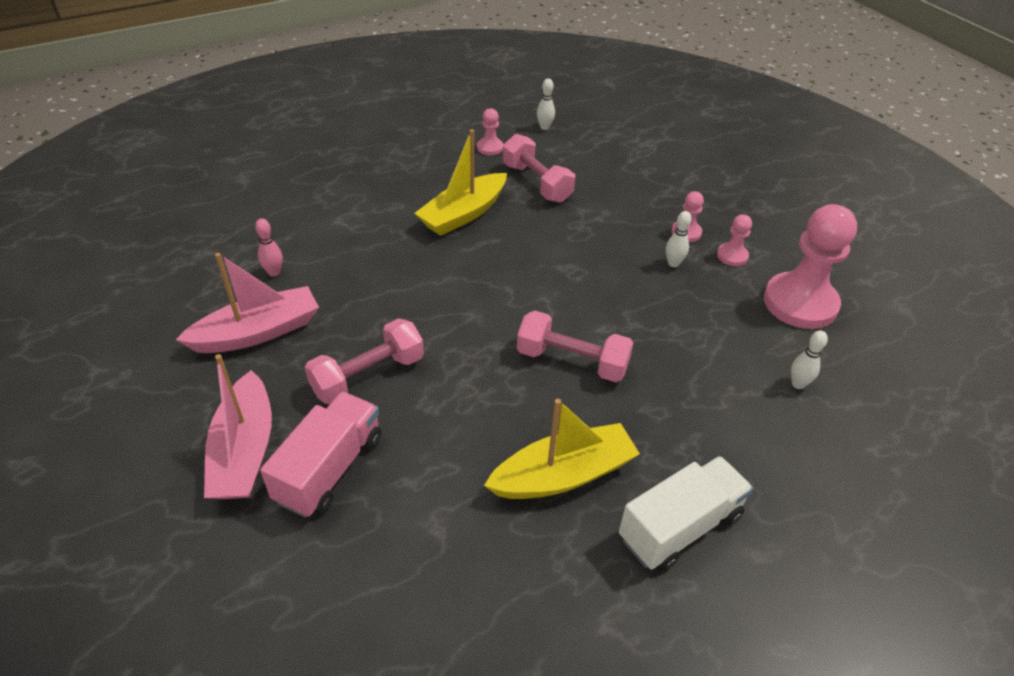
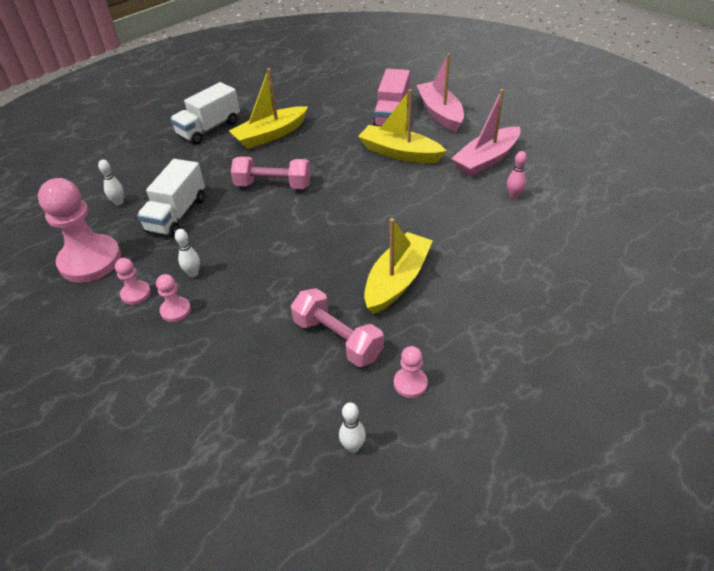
camera: 170 degrees right, 0 degrees up
pink dumbbell [305,318,424,404] -> yellow boat [358,89,446,163]
none -> white truck [137,159,205,237]

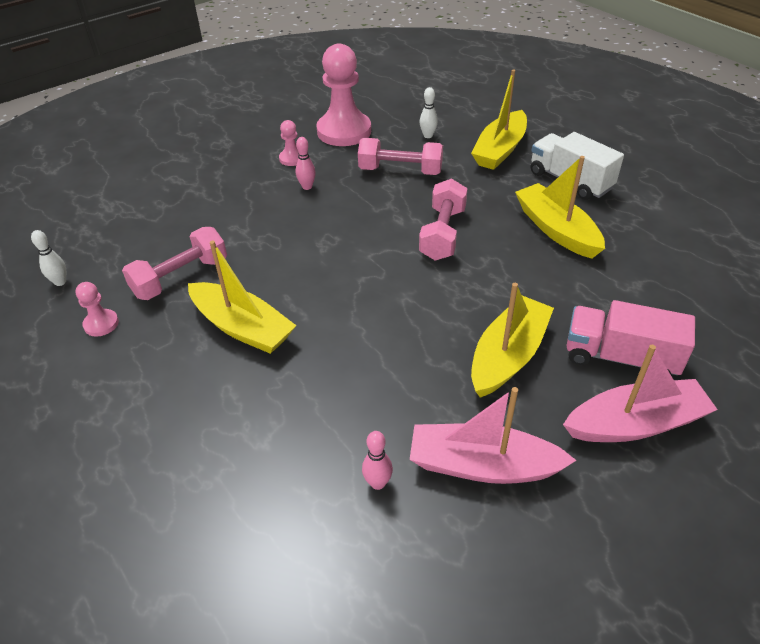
camera: 95 degrees right, 0 degrees up
white truck [137,159,205,237] -> pink dumbbell [358,138,443,175]
pink pawn [156,274,191,322] -> none
white bowling pin [175,229,200,277] -> pink bowling pin [296,137,316,190]
pink boat [451,89,520,176] -> pink boat turned 45 degrees counterclockwise [410,387,577,484]
none -> yellow boat [471,69,527,170]

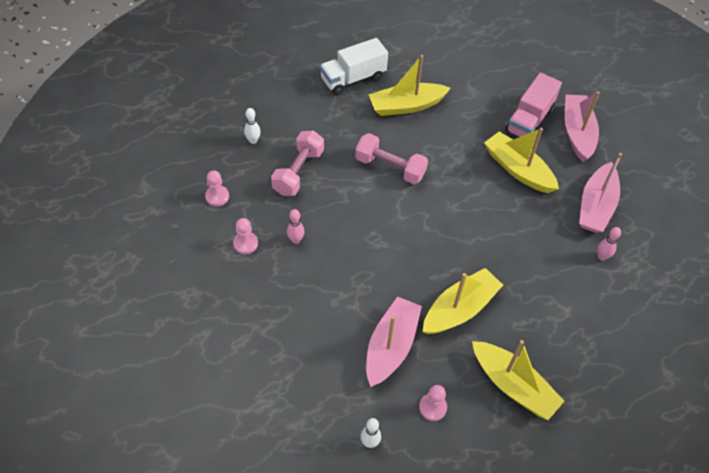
camera: 80 degrees left, 10 degrees up
pink dumbbell [122,227,227,300] -> pink boat [366,296,422,387]
pink pawn [316,43,371,146] -> pink pawn [205,170,229,206], size x0.45
yellow boat [471,69,527,170] -> yellow boat moved to [472,340,564,420]

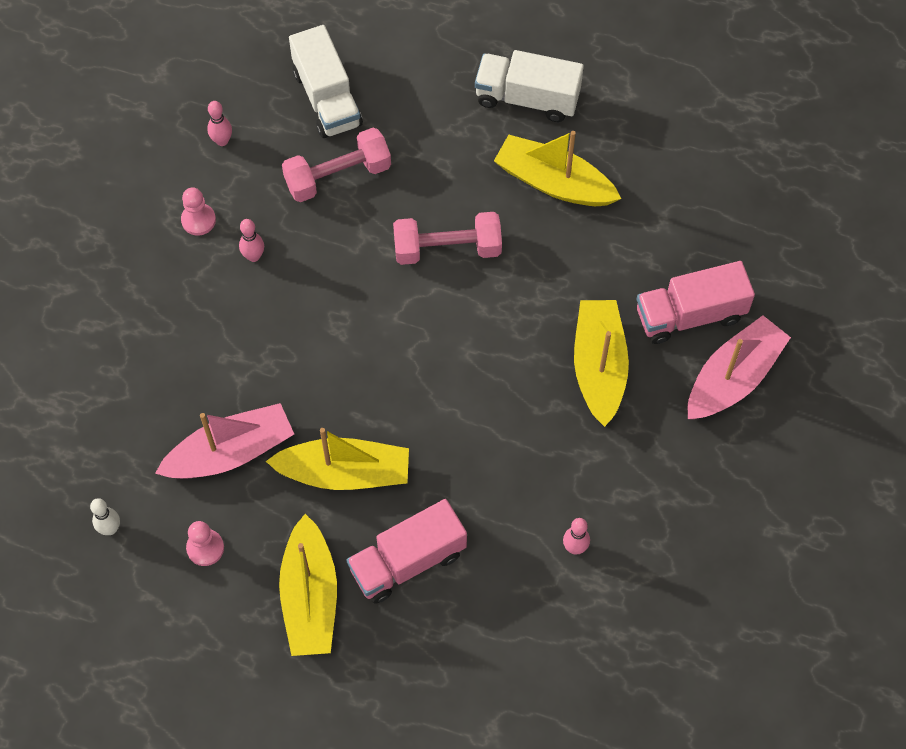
camera: 45 degrees right, 10 degrees up
pink pawn [205,170,229,206] -> pink bowling pin [207,101,232,146]
white bowling pin [244,108,261,144] -> white truck [289,25,363,138]
pink dumbbell [355,133,428,184] -> pink dumbbell turned 75 degrees counterclockwise [393,212,502,265]
pink boat [579,153,622,233] -> none
none -> pink truck [347,499,467,604]

